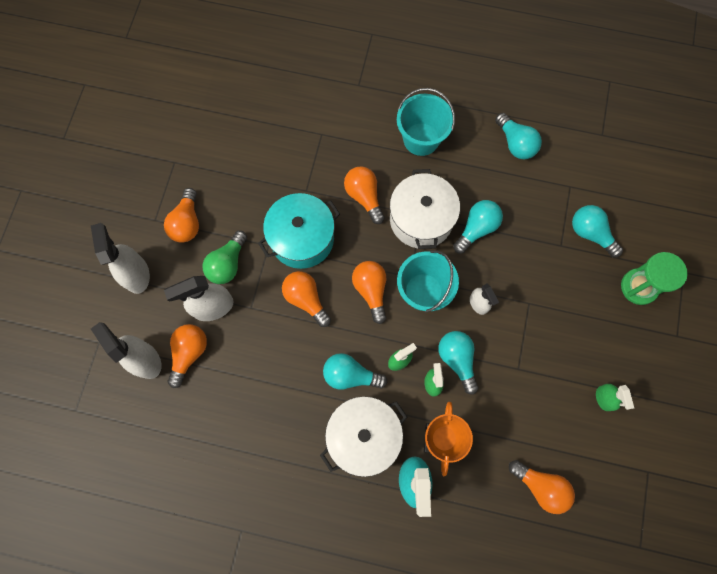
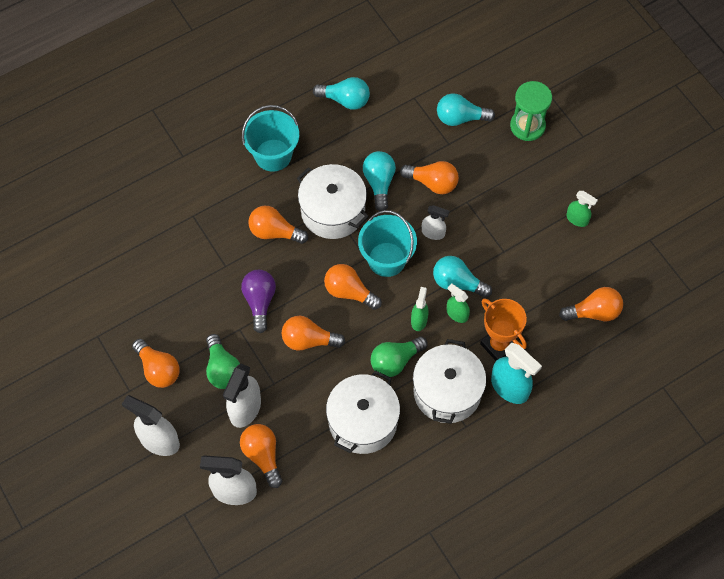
camera: 45 degrees left, 10 degrees down
turquoise pot [258,193,340,269] -> purple light bulb [241,270,276,333]
turquoise light bulb [323,353,387,390] -> green light bulb [371,337,428,377]
none -> white pot [326,370,400,454]
none -> orange light bulb [400,161,459,194]

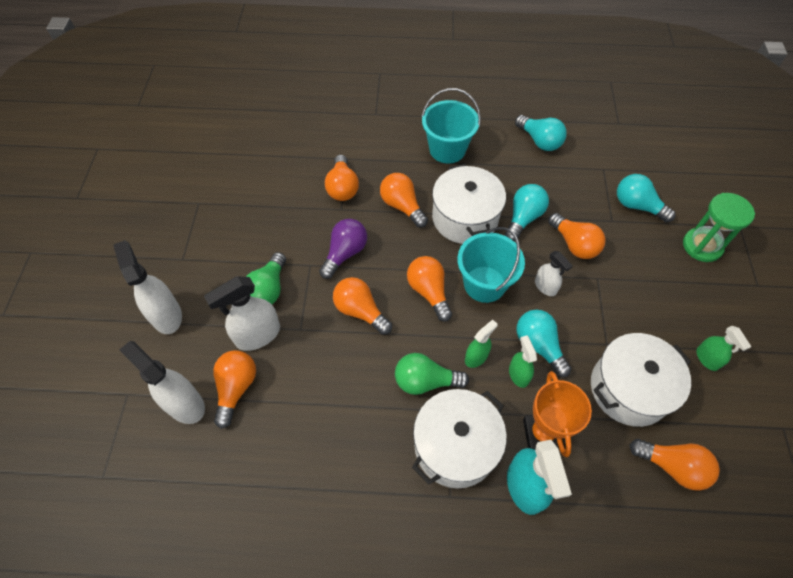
camera: 35 degrees right, 5 degrees down
orange light bulb [132,339,179,388] -> orange light bulb moved to [325,155,359,201]
white pot [326,370,400,454] -> white pot moved to [591,333,691,427]

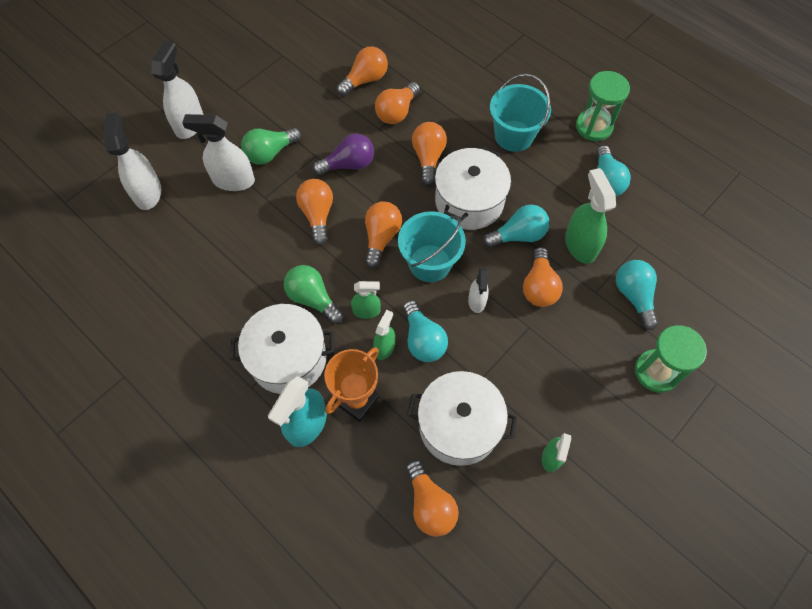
camera: 40 degrees right, 5 degrees up
orange light bulb [213,350,256,429] -> orange light bulb moved to [337,46,388,96]
turquoise light bulb [517,310,571,377] -> turquoise light bulb turned 150 degrees clockwise [403,300,448,362]
none -> green spray bottle [565,168,616,264]
none -> green hourglass [576,71,630,141]

